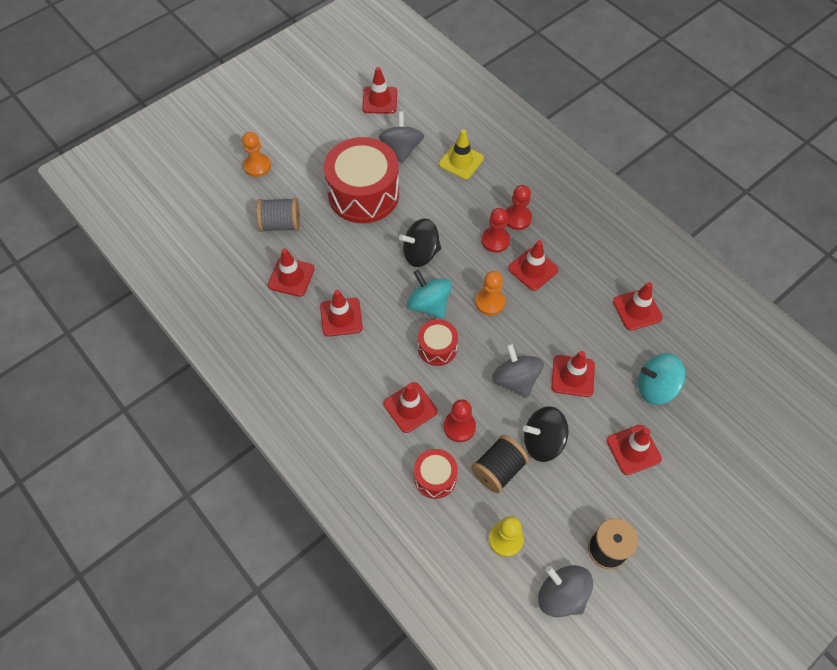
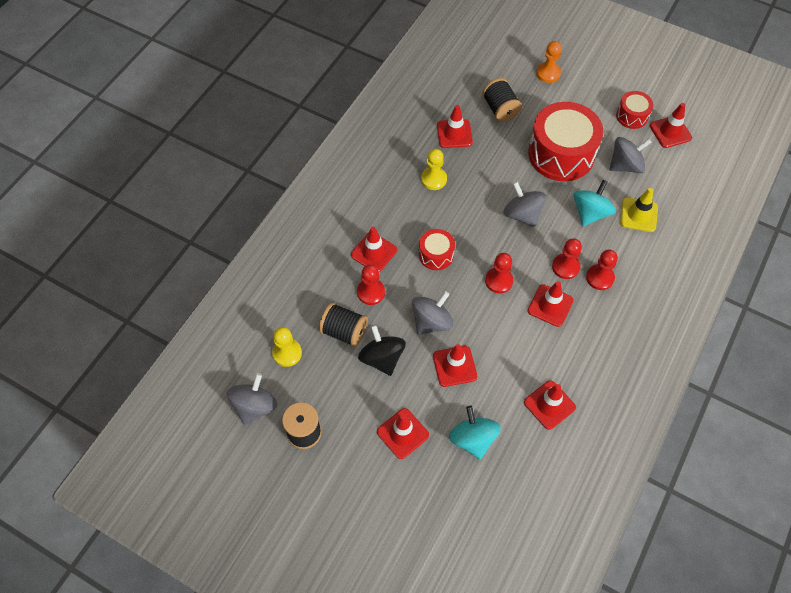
camera: 70 degrees right, 0 degrees up
grey spool [257,198,300,232] -> black spool [482,78,522,122]
red traffic cone [320,290,363,337] -> yellow pawn [421,149,447,190]
black spinning top [399,218,441,267] -> grey spinning top [504,182,546,227]
turquoise spinning top [407,270,452,319] -> turquoise spinning top moved to [573,180,616,226]
red drum [414,449,458,499] -> red drum moved to [616,91,654,129]
orange pawn [475,271,505,315] -> red pawn [485,253,514,293]

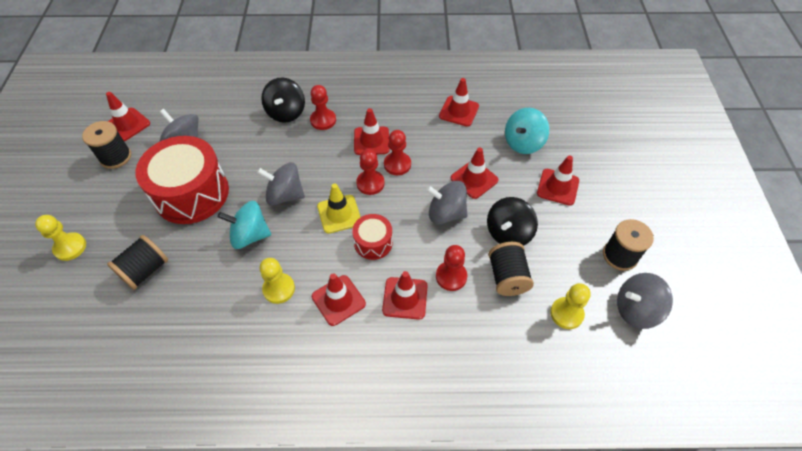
camera: 120 degrees left, 5 degrees down
red traffic cone [437,105,473,148] -> red traffic cone moved to [312,273,366,326]
grey spinning top [504,182,546,227] -> grey spinning top turned 75 degrees clockwise [257,162,305,206]
orange pawn [536,41,562,83] -> yellow pawn [35,215,86,261]
red pawn [552,238,582,279] -> red pawn moved to [384,130,411,175]
turquoise spinning top [573,180,616,226] -> turquoise spinning top moved to [218,201,271,249]
red drum [616,91,654,129] -> black spool [82,121,131,169]
yellow traffic cone [620,188,658,232] -> yellow traffic cone moved to [317,183,361,234]
none -> black spinning top [261,77,305,123]

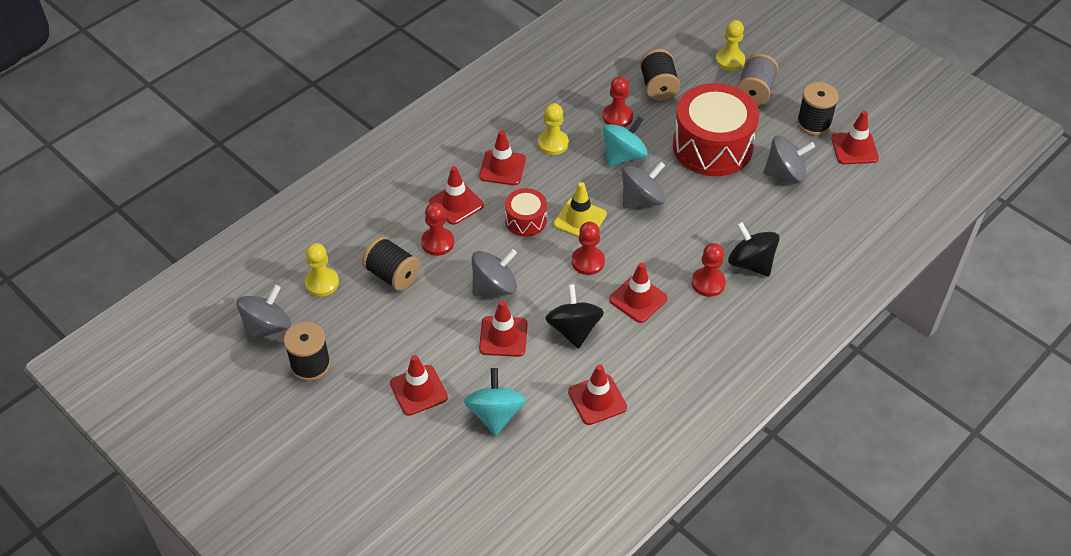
camera: 135 degrees right, 5 degrees down
red pawn [384,130,411,175] -> red pawn moved to [603,76,633,127]
black spinning top [487,197,538,246] -> black spinning top moved to [545,284,604,349]
none -> grey spool [736,54,779,105]

